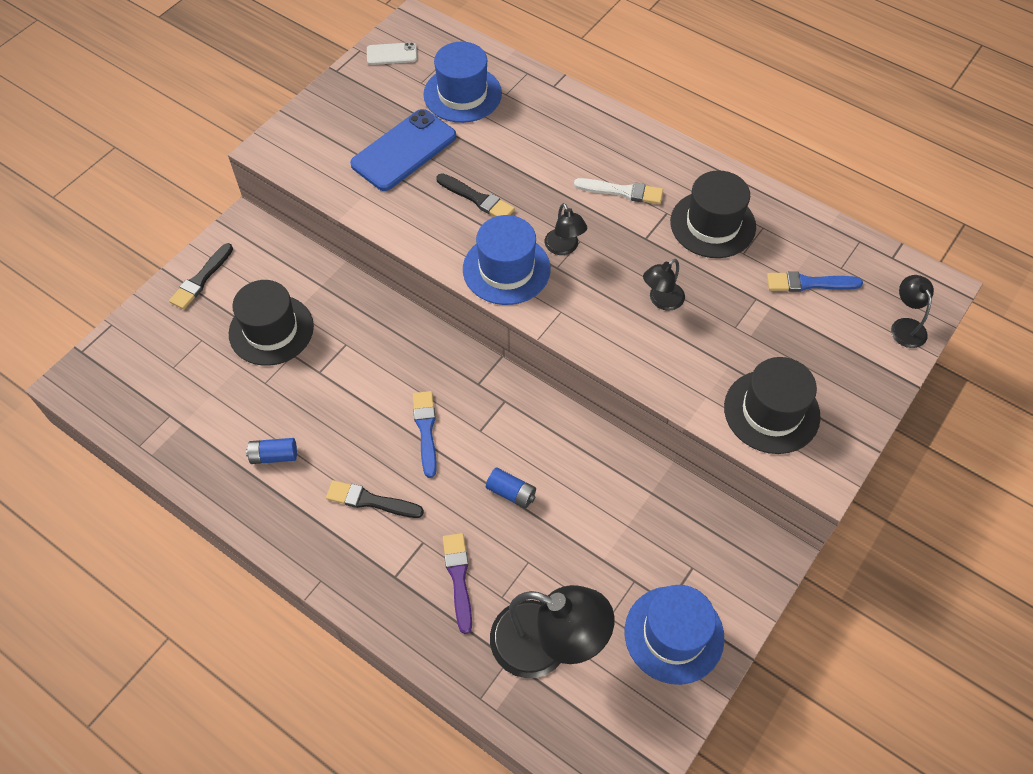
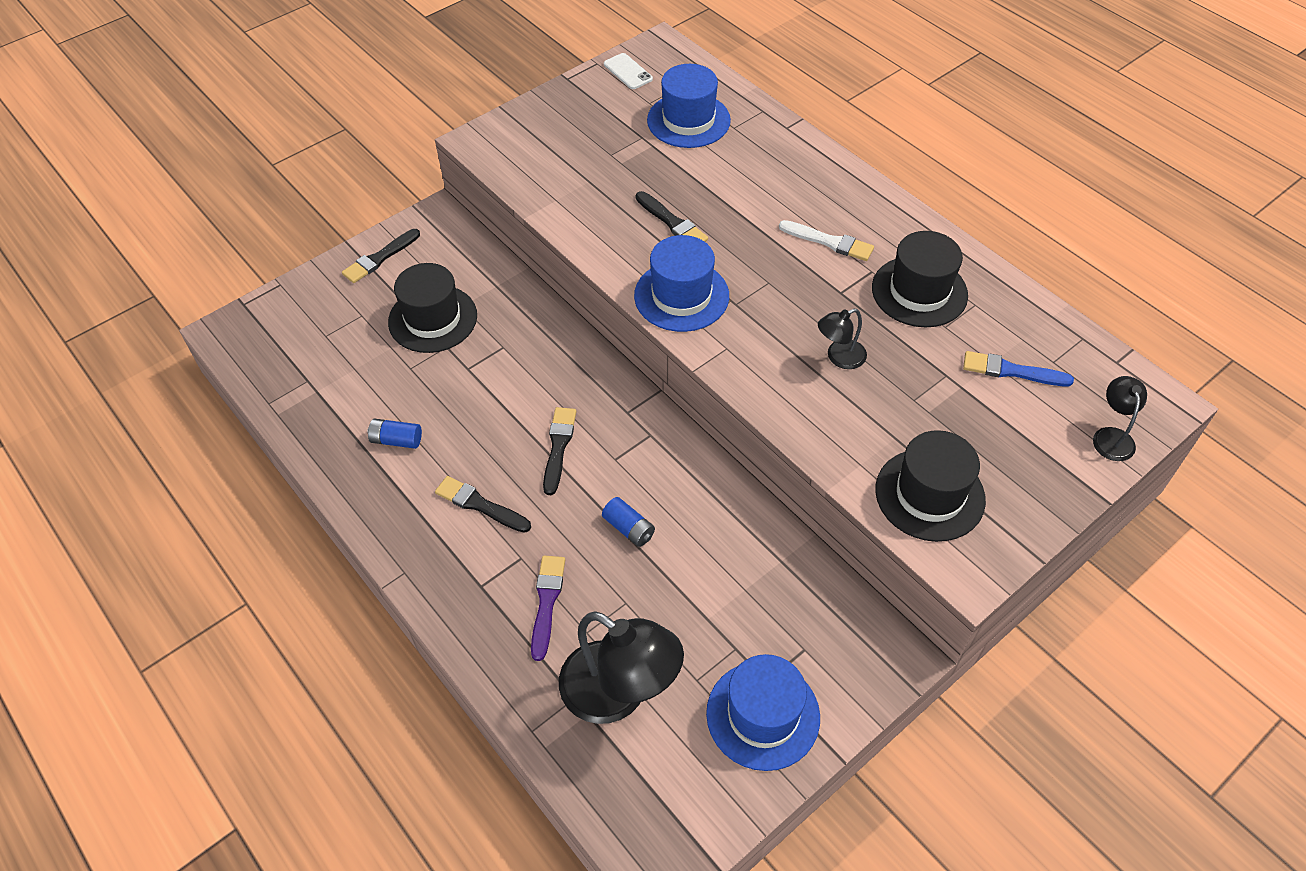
camera: 15 degrees right, 5 degrees down
blue phone [350,109,456,191] -> none
white phone [367,42,417,65] -> white phone turned 45 degrees clockwise [604,53,653,89]
blue brush [413,391,437,478] -> black brush [543,407,576,495]
black lamp [545,203,587,255] -> none

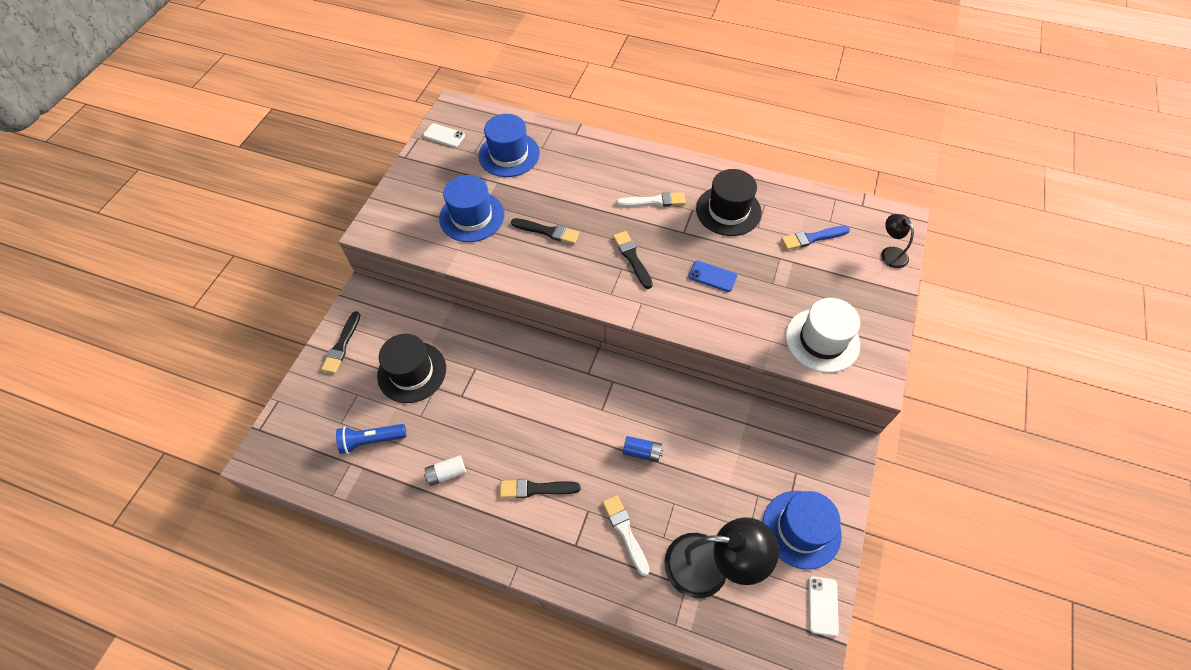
camera: 30 degrees left, 5 degrees up
blue battery [367,419,422,449] -> white battery [424,455,466,486]
purple brush [531,556,565,661] -> white brush [602,495,650,576]
black brush [543,407,576,495] -> black brush moved to [613,231,653,289]
blue hat [634,235,729,332] -> blue hat moved to [439,175,505,242]
black lamp [818,309,867,369] -> blue phone [688,261,737,292]
black hat [875,430,986,542] -> white hat [786,298,860,373]
none -> blue flashlight [336,424,406,454]
none -> white phone [808,577,839,637]

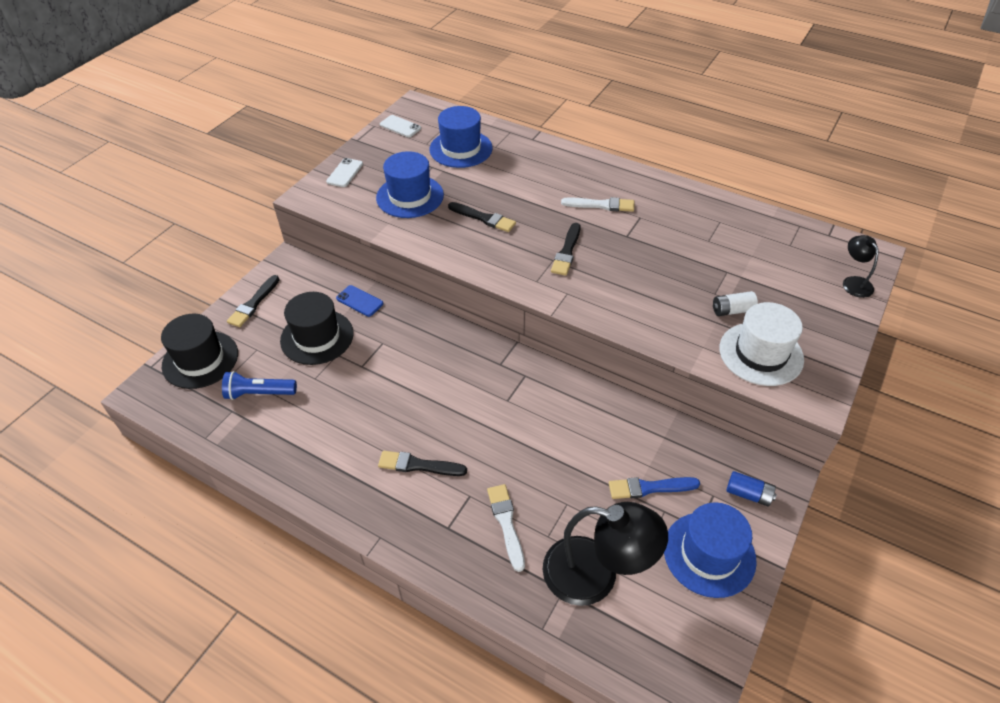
camera: 10 degrees right, 10 degrees down
white battery [424,455,466,486] -> white battery moved to [713,291,758,316]
black brush [613,231,653,289] -> black brush turned 150 degrees counterclockwise [551,223,581,276]
blue battery [623,436,663,462] -> blue battery moved to [726,471,777,507]
blue phone [688,261,737,292] -> blue phone moved to [336,285,383,317]
black hat [696,169,762,236] -> black hat moved to [161,314,238,389]
blue brush [781,225,850,250] -> blue brush moved to [609,477,700,499]
white phone [808,577,839,637] -> white phone moved to [326,158,363,187]

